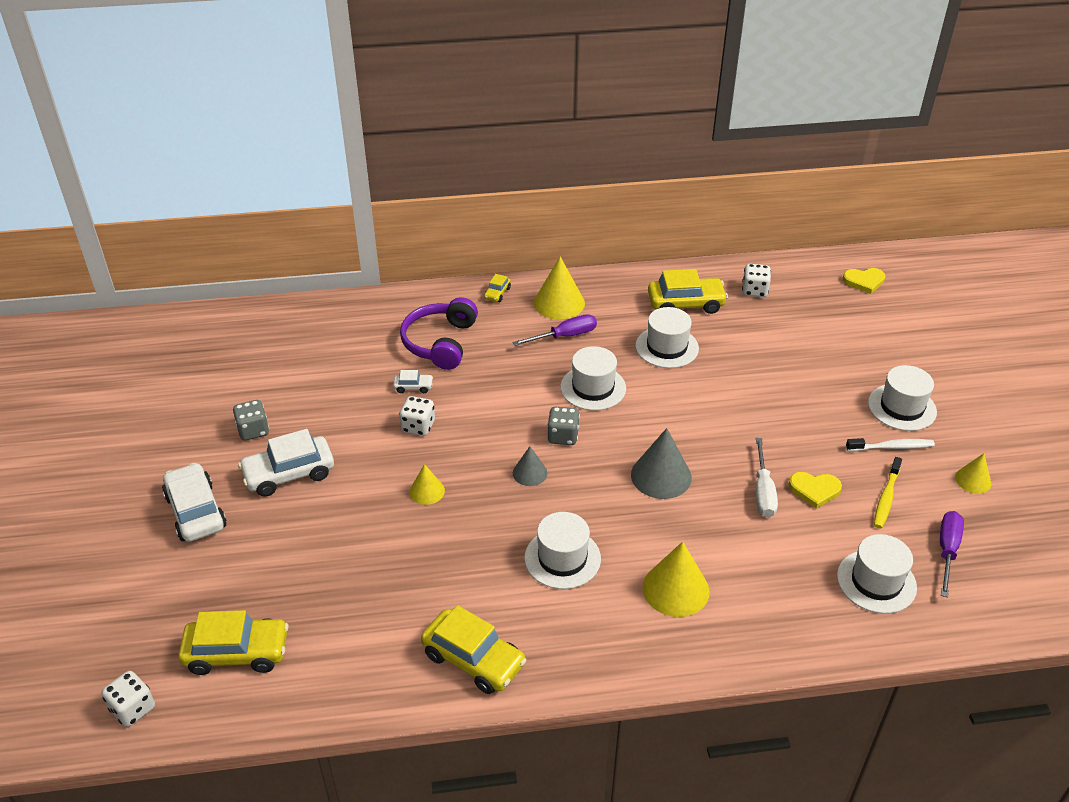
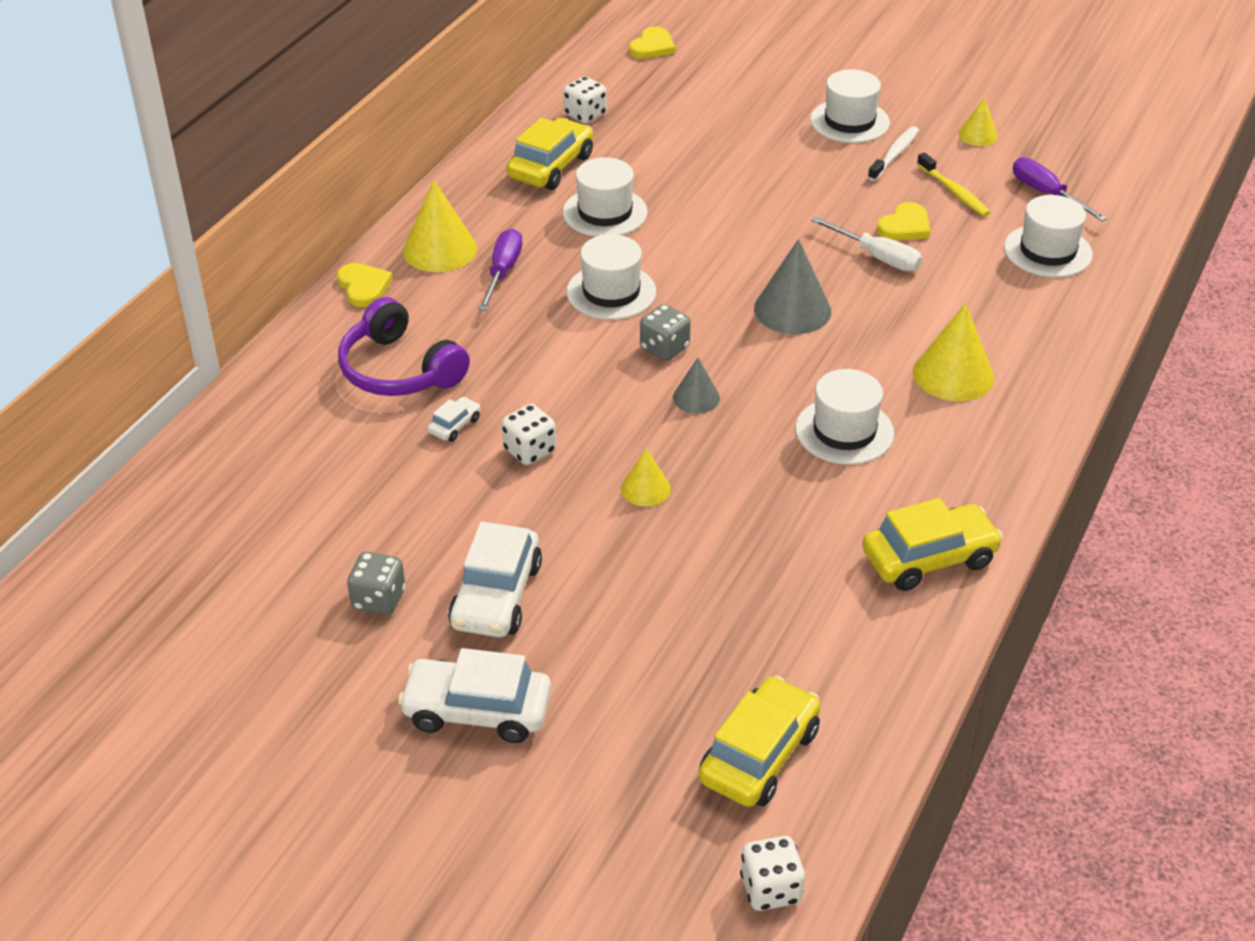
camera: 55 degrees left, 0 degrees up
yellow car [484,274,511,302] -> yellow heart [337,263,393,307]

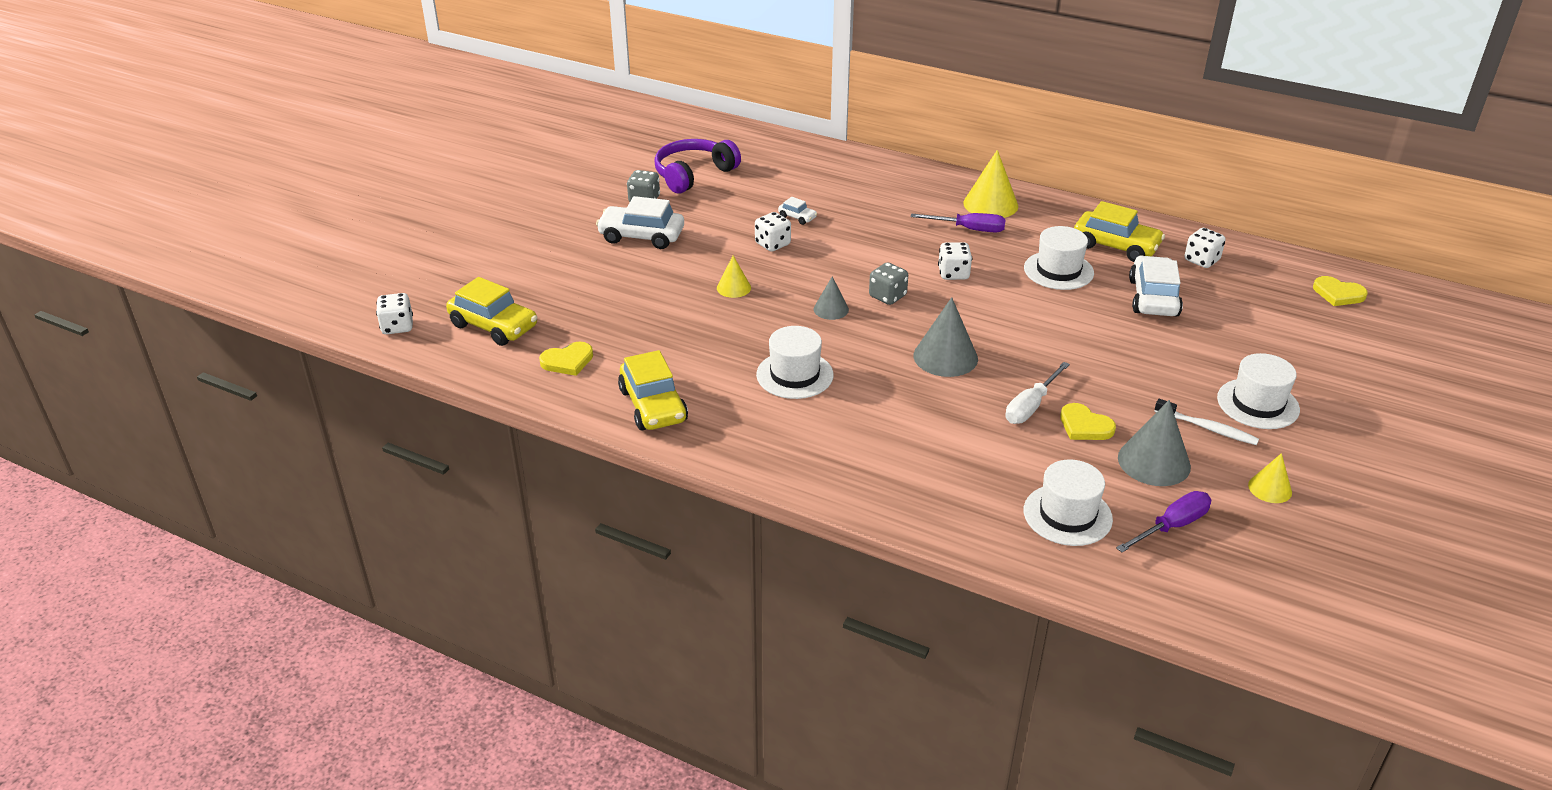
camera: 90 degrees right, 5 degrees down
yellow heart [337,263,393,307] -> yellow heart moved to [539,341,593,376]
purple headphones [338,297,470,396] -> purple headphones moved to [654,139,741,193]
white car [398,648,551,743] -> white car moved to [1129,256,1183,316]
white hat [567,234,656,320] -> white dice [938,242,972,280]
yellow cone [913,303,994,401] -> none
yellow toothbrush [917,153,991,217] -> grey cone [1118,400,1191,486]

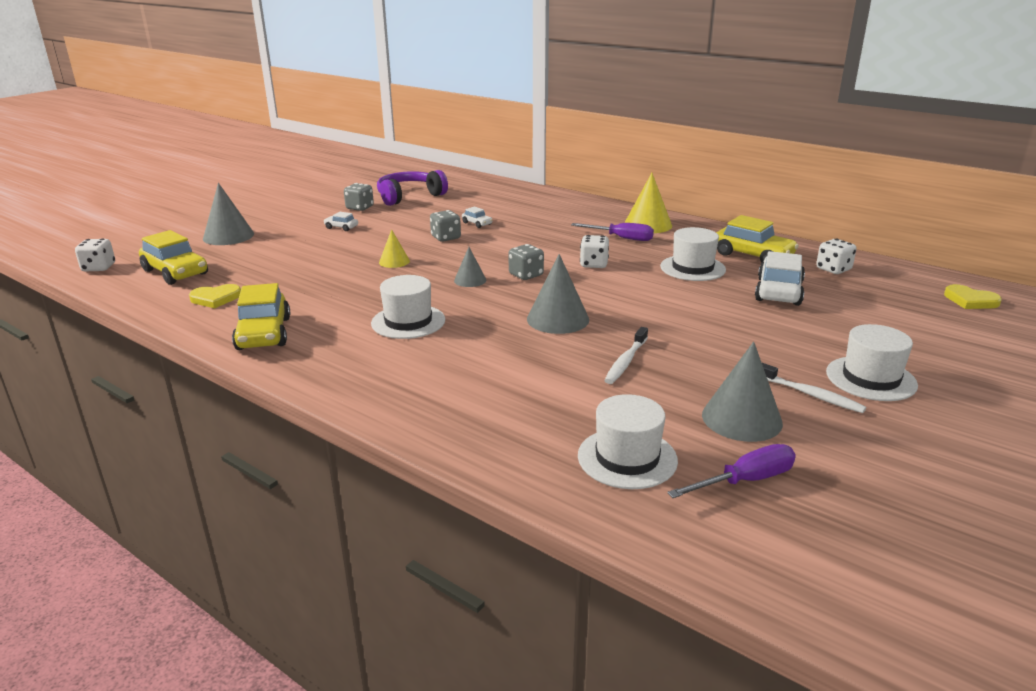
camera: 10 degrees right, 10 degrees down
white car [596,196,684,249] -> white car [323,212,358,231], size x0.47
white dice [755,212,791,252] -> grey dice [430,210,461,242]
white screwdriver [1005,362,1070,424] -> white toothbrush [604,327,648,384]
yellow heart [1060,403,1116,440] -> none
yellow cone [1248,453,1292,503] -> none
none -> grey cone [203,183,254,245]

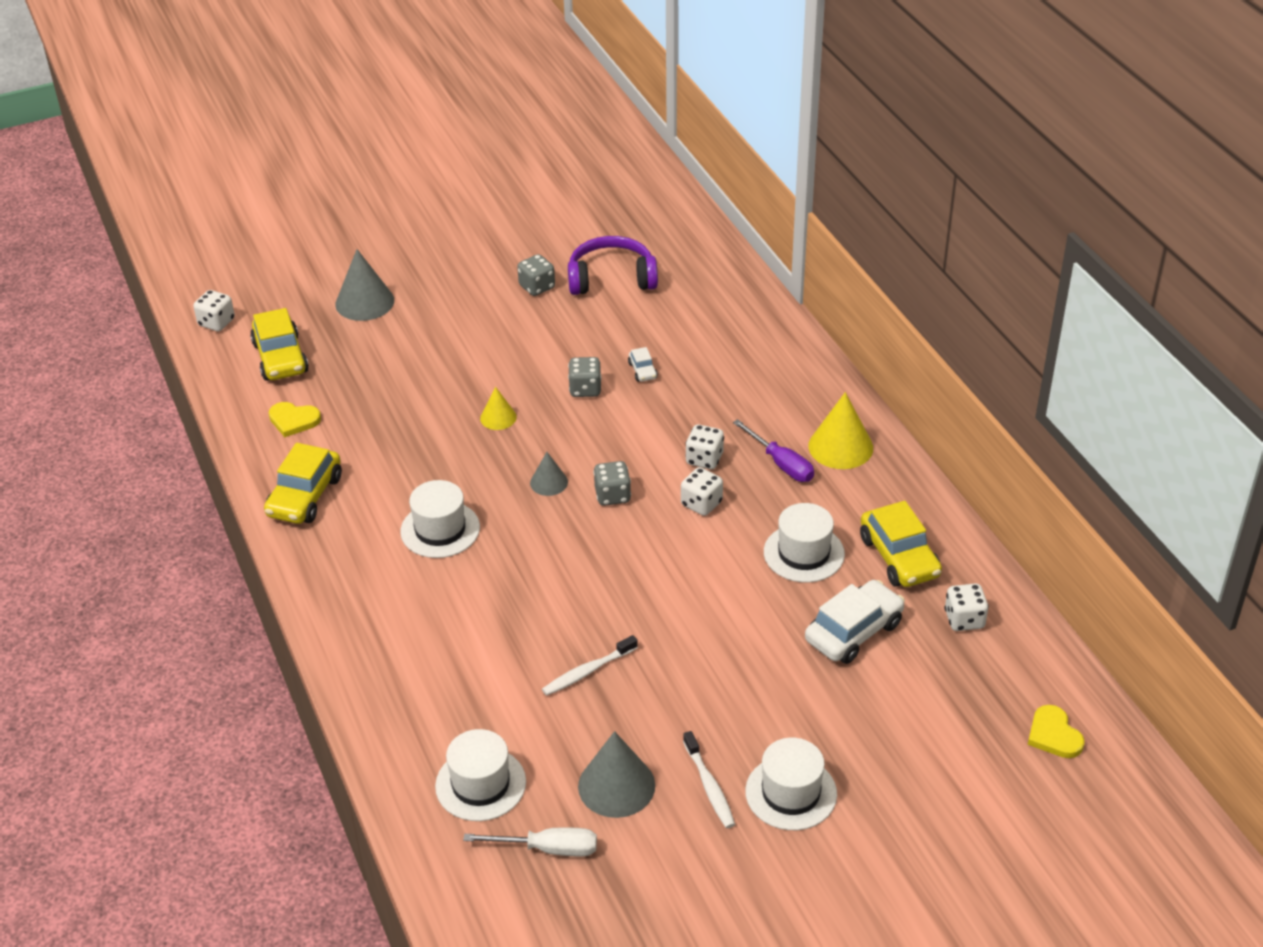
camera: 30 degrees right, 15 degrees up
white car [323,212,358,231] -> none
grey cone [527,254,589,334] -> none
purple screwdriver [667,444,796,498] -> white screwdriver [463,828,597,856]
none -> white dice [685,424,724,469]

